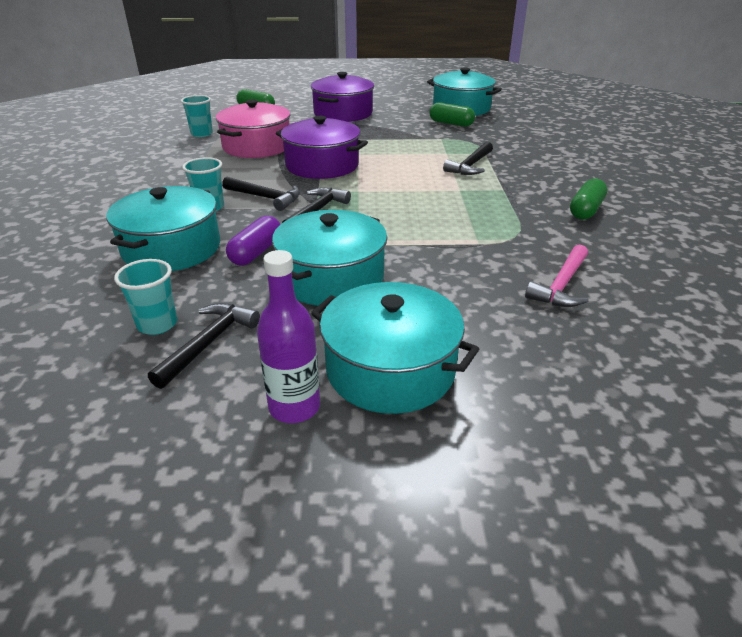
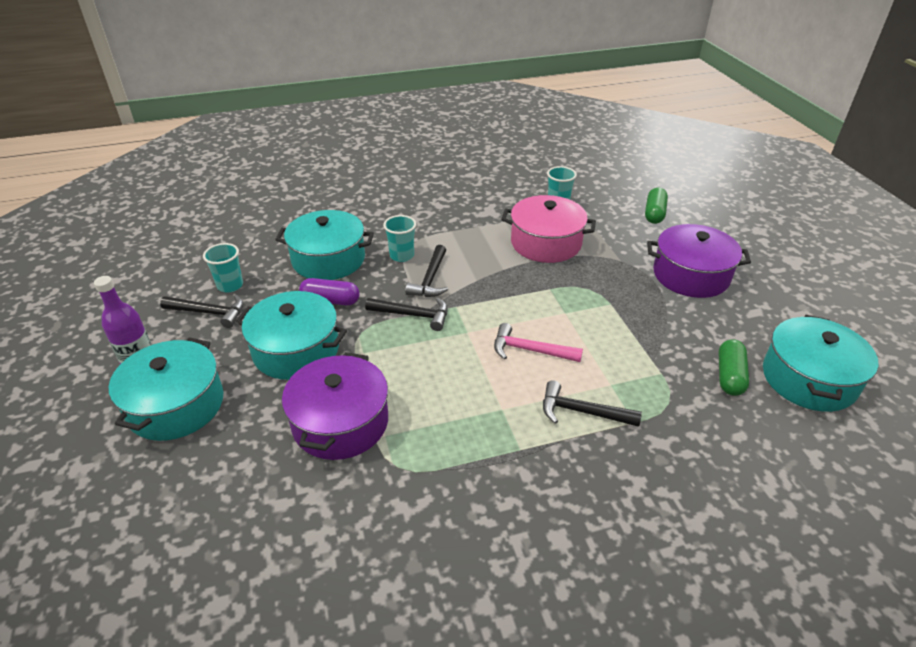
camera: 75 degrees right, 5 degrees up
purple pot [276,116,368,179] -> purple pot moved to [282,352,388,460]
pink hammer [525,244,588,307] -> pink hammer moved to [494,323,583,362]
green capsule [570,178,607,220] -> none

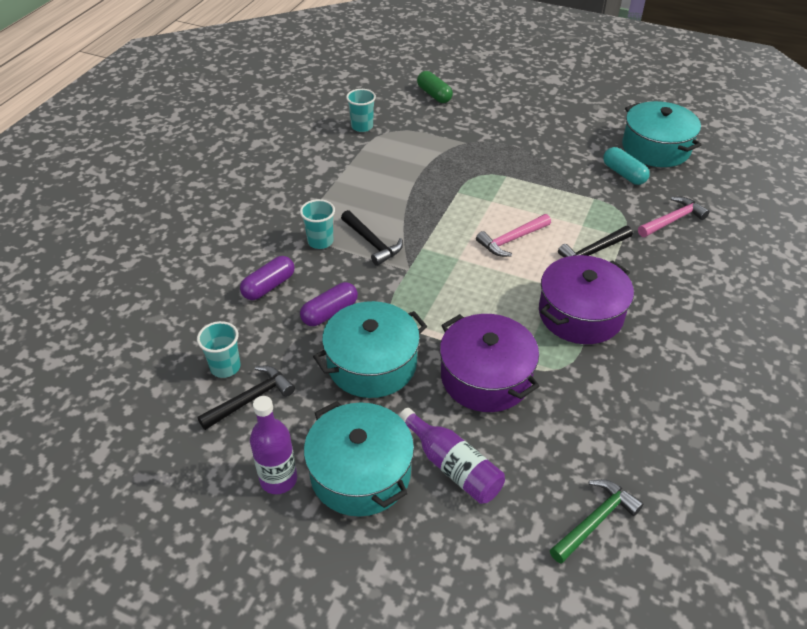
camera: 50 degrees left, 5 degrees up
turquoise pot [275,210,374,280] -> purple capsule [240,256,294,300]
black hammer [365,298,448,331] -> none
pink pot [501,195,596,263] -> none
purple pot [647,224,751,298] -> purple pot moved to [539,255,634,344]
green capsule [719,339,749,396] -> turquoise capsule [603,147,650,185]
none -> purple bottle [399,408,505,504]
none -> green hammer [550,479,644,563]
none -> pink hammer [638,197,710,237]

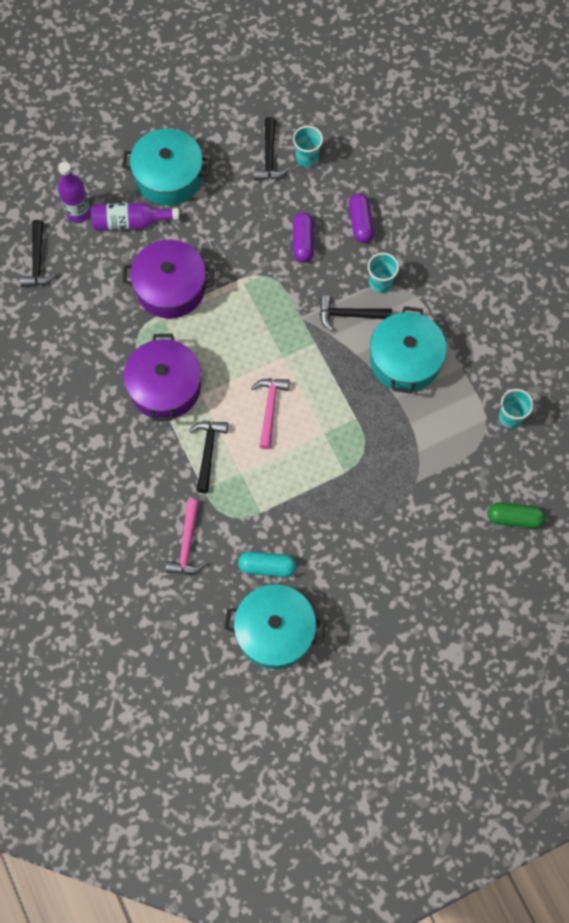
camera: 130 degrees right, 25 degrees up
purple bottle [250,396,297,494] -> purple bottle moved to [58,162,91,223]
turquoise pot [313,301,427,398] -> turquoise pot moved to [370,306,447,394]
green hammer [550,479,644,563] -> black hammer [20,220,57,287]

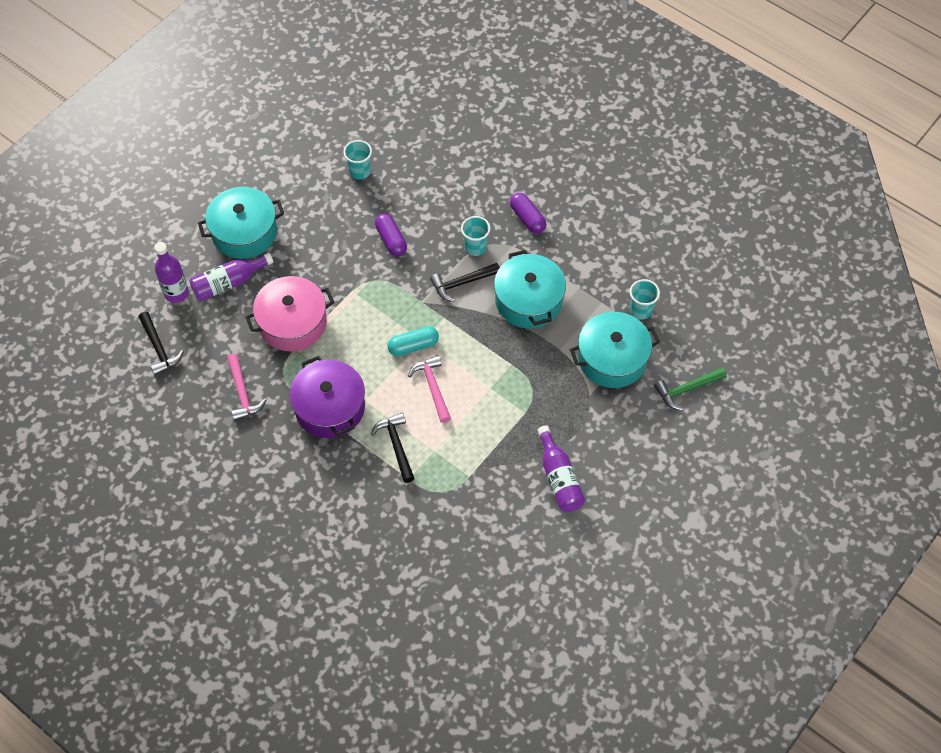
camera: 25 degrees left, 10 degrees down
purple pot [122,240,214,319] -> pink pot [245,276,334,351]
pink hammer [165,499,206,574] -> pink hammer moved to [227,354,266,421]
turquoise pot [224,584,326,669] -> turquoise pot moved to [570,312,660,388]
turquoise capsule [238,551,297,577] -> turquoise capsule moved to [387,326,439,356]
black hammer [254,117,289,180] -> none
purple capsule [349,193,374,243] -> purple capsule moved to [510,193,546,234]
green capsule [488,502,546,528] -> green hammer [654,367,727,410]
none -> purple bottle [537,425,585,512]

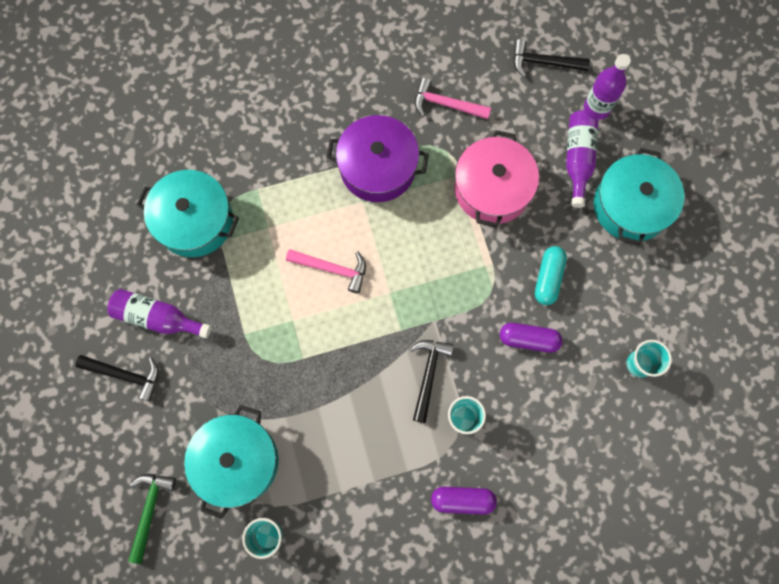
camera: 125 degrees right, 15 degrees up
black hammer [371,413,415,483] -> black hammer moved to [75,355,159,402]
turquoise capsule [387,326,439,356] -> turquoise capsule moved to [535,246,567,305]
turquoise pot [494,250,566,328] -> turquoise pot moved to [137,170,239,257]

